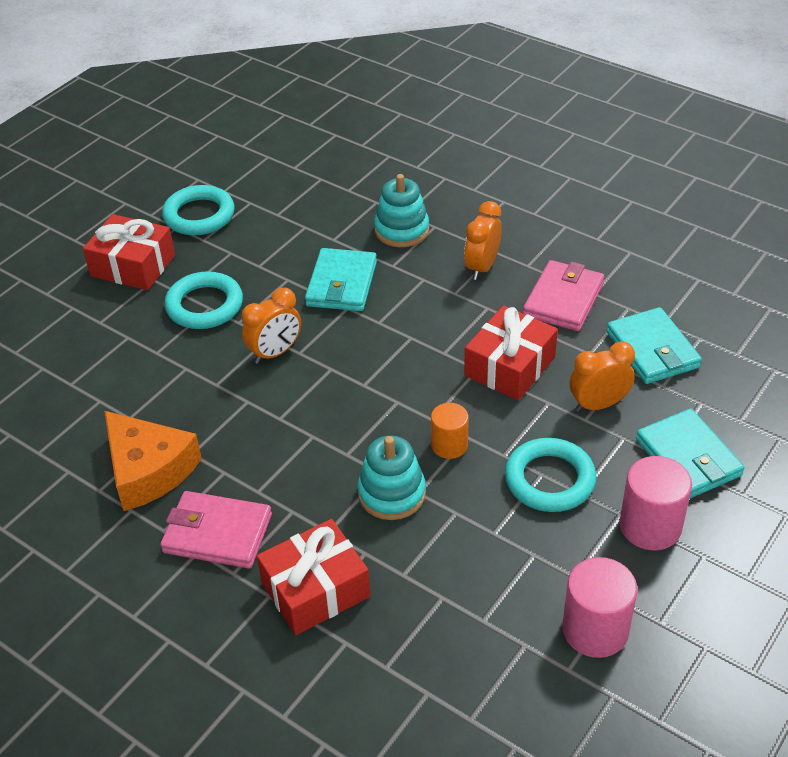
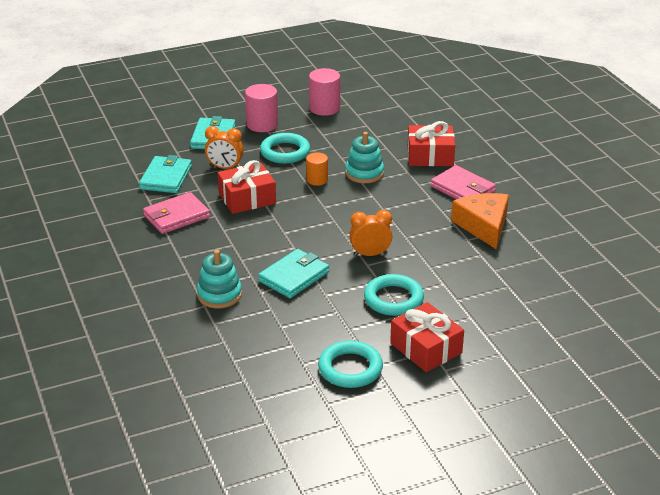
camera: 150 degrees left, 10 degrees down
orange clock [464,201,502,280] -> none

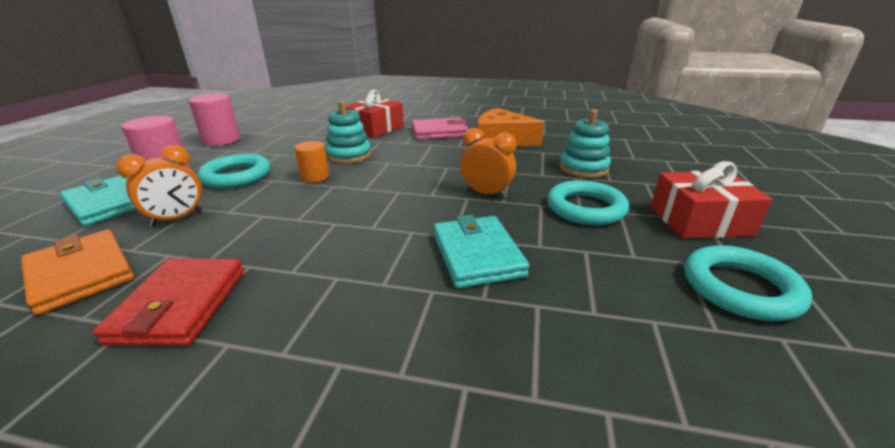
camera: 55 degrees left, 5 degrees down
turquoise wallet [139,155,192,193] -> orange wallet [21,230,134,315]
pink wallet [143,192,210,234] -> red wallet [93,259,244,346]
turquoise stacking toy [197,250,242,308] -> turquoise stacking toy moved to [559,109,611,178]
red gift [218,160,276,214] -> none
orange clock [349,210,393,256] -> orange clock turned 90 degrees clockwise [460,128,517,198]

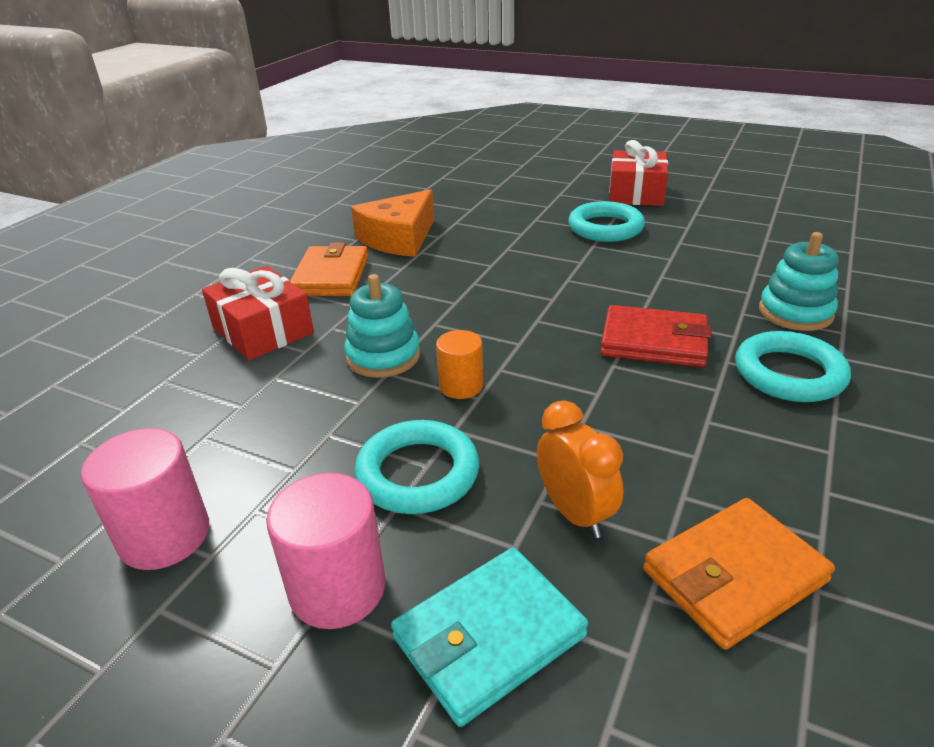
camera: 75 degrees left, 5 degrees up
red wallet [93,259,244,346] -> red wallet moved to [600,305,712,367]
pink wallet [412,117,468,140] -> orange wallet [290,243,369,296]
turquoise wallet [434,215,529,288] -> none
orange clock [460,128,517,198] -> none
turquoise stacking toy [559,109,611,178] -> turquoise stacking toy moved to [759,232,839,331]
turquoise ring [684,245,812,321] -> turquoise ring moved to [735,331,851,402]

